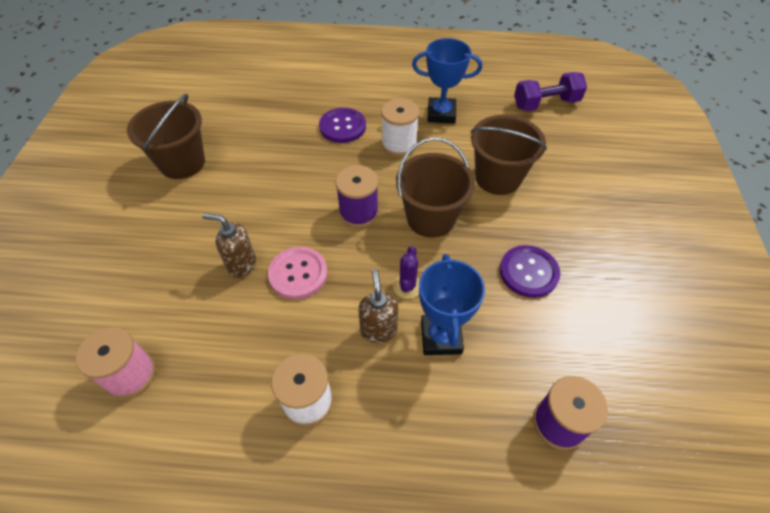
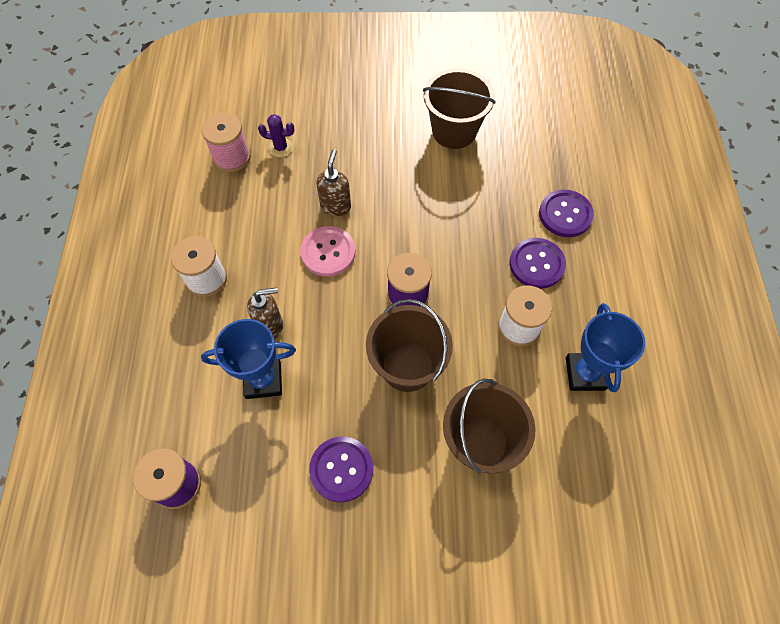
camera: 85 degrees right, 10 degrees up
purple cactus [393,246,420,299] -> purple cactus moved to [258,114,294,157]
purple dumbbell [514,72,587,111] -> none
none -> purple button [539,190,594,237]

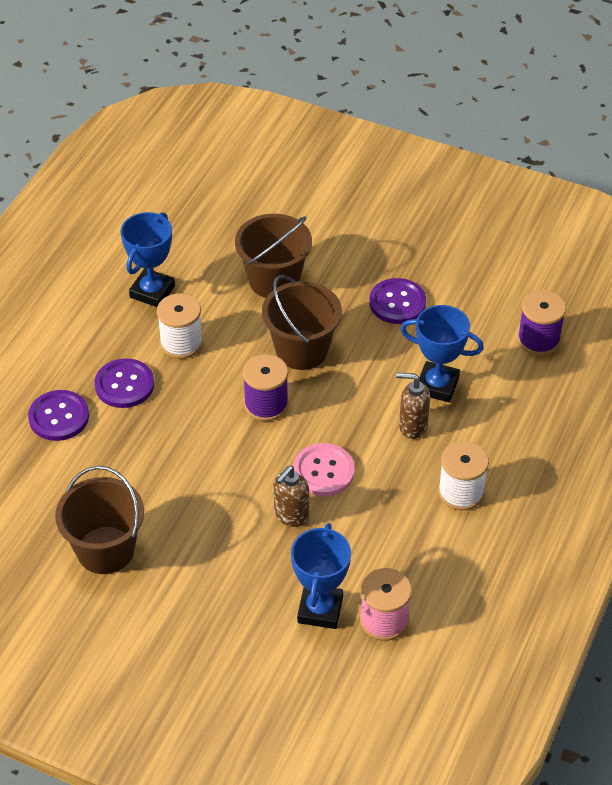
camera: 155 degrees left, 15 degrees down
purple cactus [258,114,294,157] -> blue trophy [291,523,351,629]

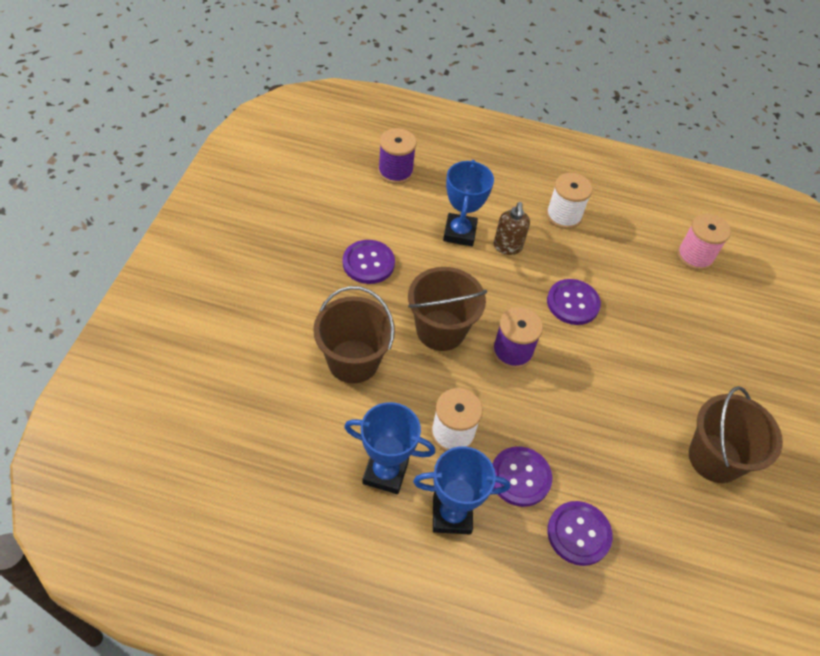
camera: 105 degrees left, 5 degrees up
brown soap dispenser [274,466,309,527] -> none
blue trophy [291,523,351,629] -> blue trophy moved to [413,446,510,534]
pink button [293,443,355,496] -> purple button [547,279,601,325]

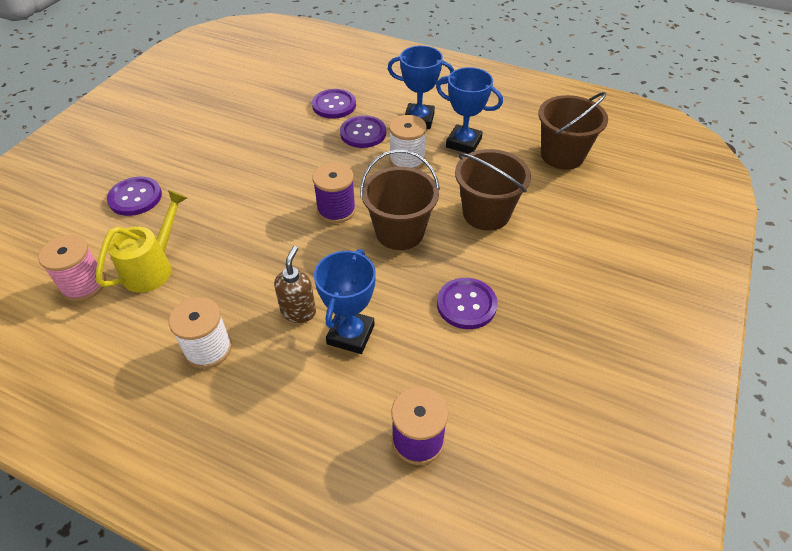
camera: 165 degrees left, 5 degrees down
purple button [547,279,601,325] -> purple button moved to [107,177,162,216]
brown bucket [689,386,783,483] -> brown bucket moved to [539,92,608,170]
none -> yellow watering can [96,190,188,293]

